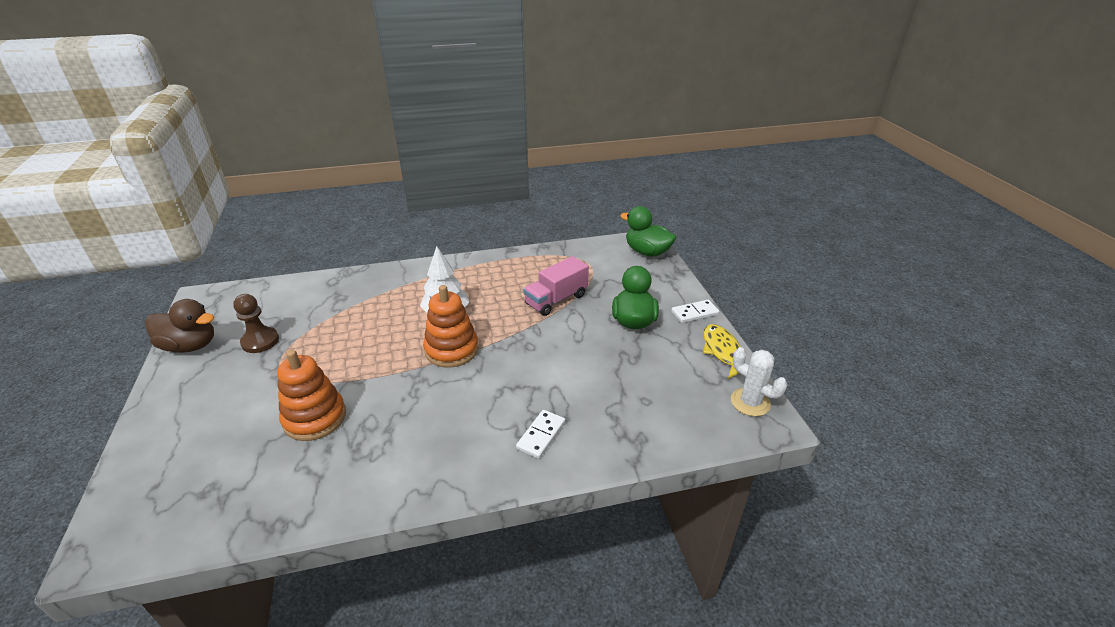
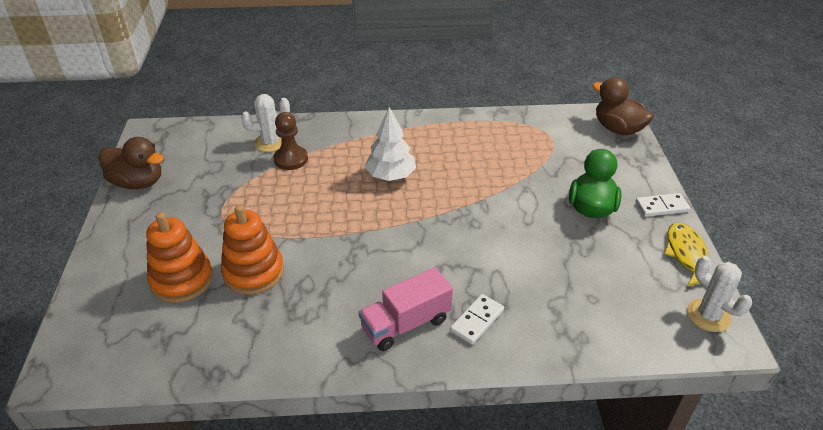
camera: 10 degrees right, 5 degrees up
brown pawn [233,294,279,353] -> brown pawn moved to [273,112,308,170]
orange stacking toy [423,285,478,368] -> orange stacking toy moved to [146,212,213,303]
pink truck [523,256,589,316] -> pink truck moved to [359,267,453,351]
green duck [620,206,676,257] -> brown duck [592,77,653,135]
none -> white cactus [241,94,290,152]

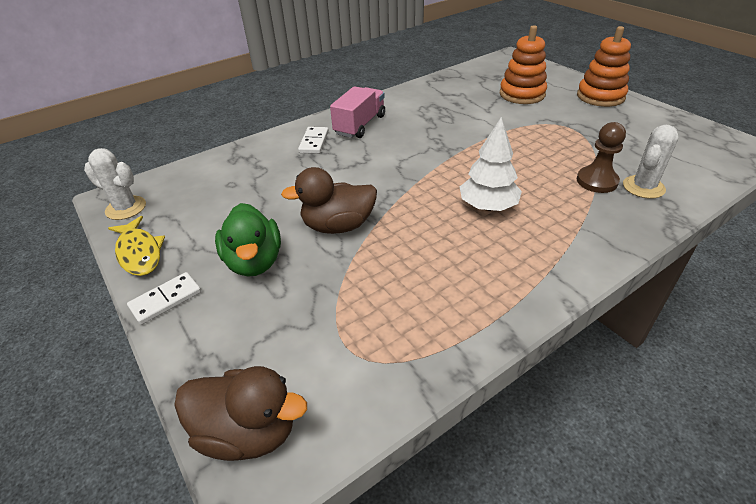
camera: 150 degrees right, 0 degrees up
brown duck [98,137,164,189] -> brown duck moved to [281,167,377,234]
orange stacking toy [221,205,284,295] -> orange stacking toy moved to [577,26,631,107]

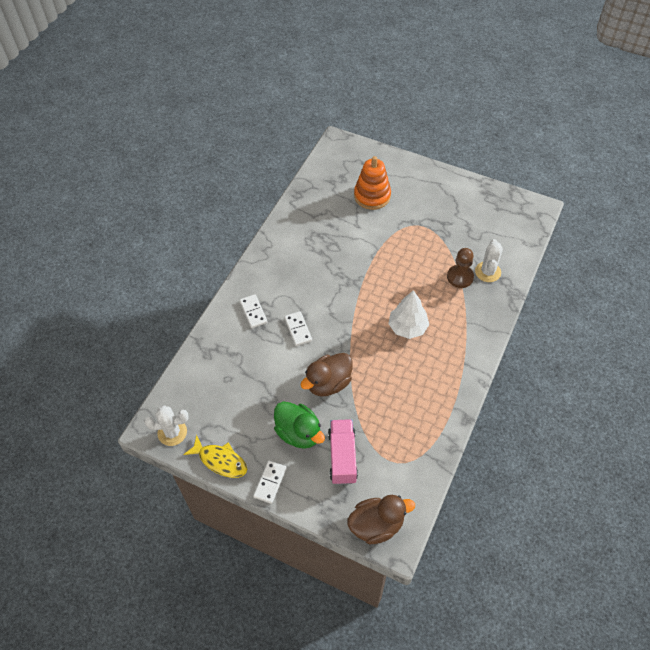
camera: 30 degrees left, 15 degrees up
pink truck [330,86,385,138] -> pink truck moved to [328,419,358,485]
orange stacking toy [577,26,631,107] -> none
none -> white domino [284,311,312,346]

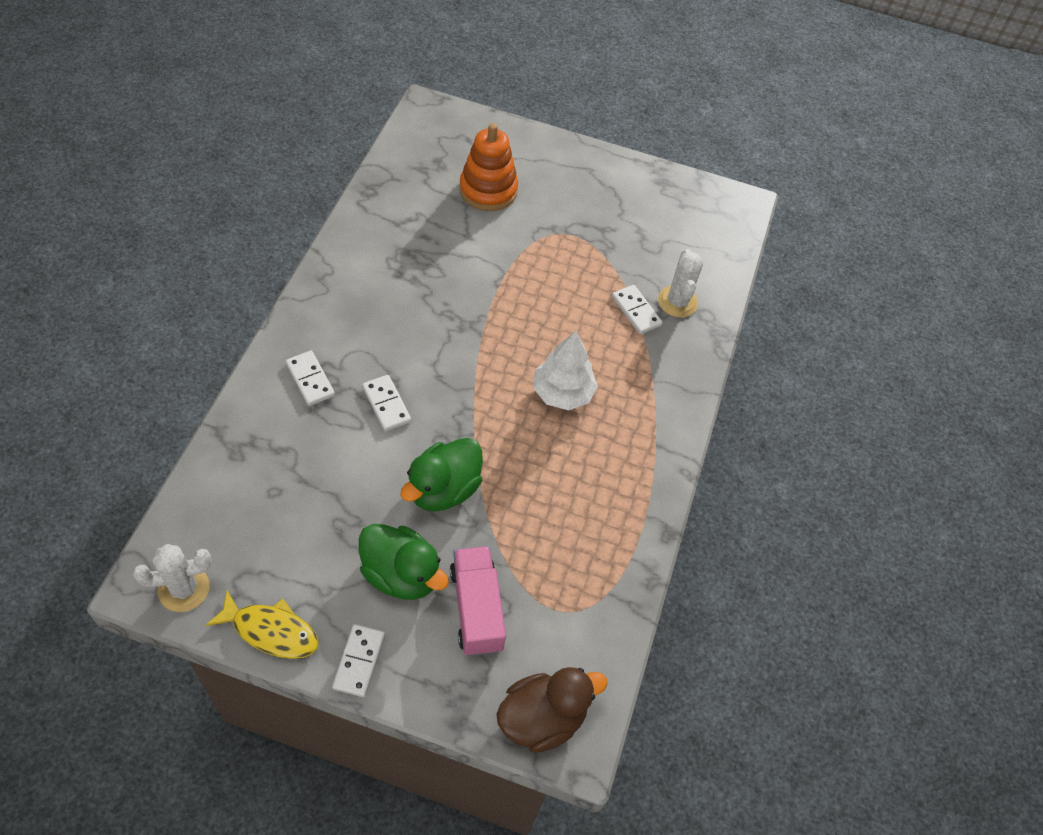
camera: 15 degrees left, 0 degrees up
brown duck [301,353,353,396] -> green duck [400,438,483,511]
brown pawn [447,248,474,288] -> white domino [612,285,663,334]

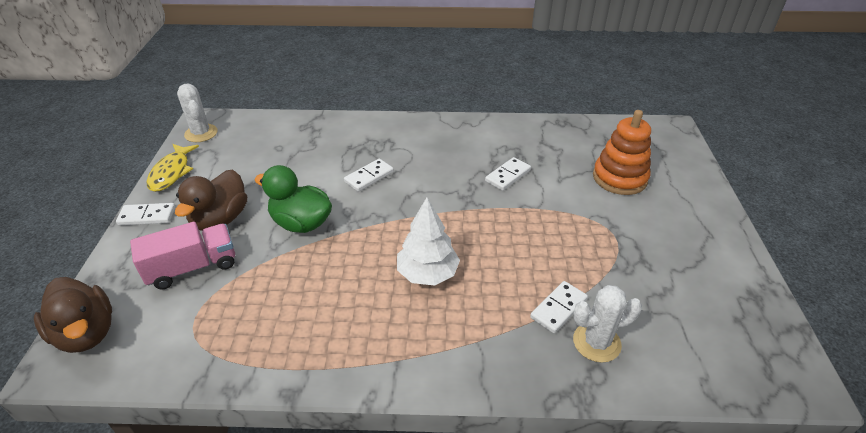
camera: 80 degrees right, 15 degrees down
white domino [286,351,335,406] -> white domino moved to [485,157,531,191]
green duck [359,524,449,600] -> brown duck [175,169,247,231]

